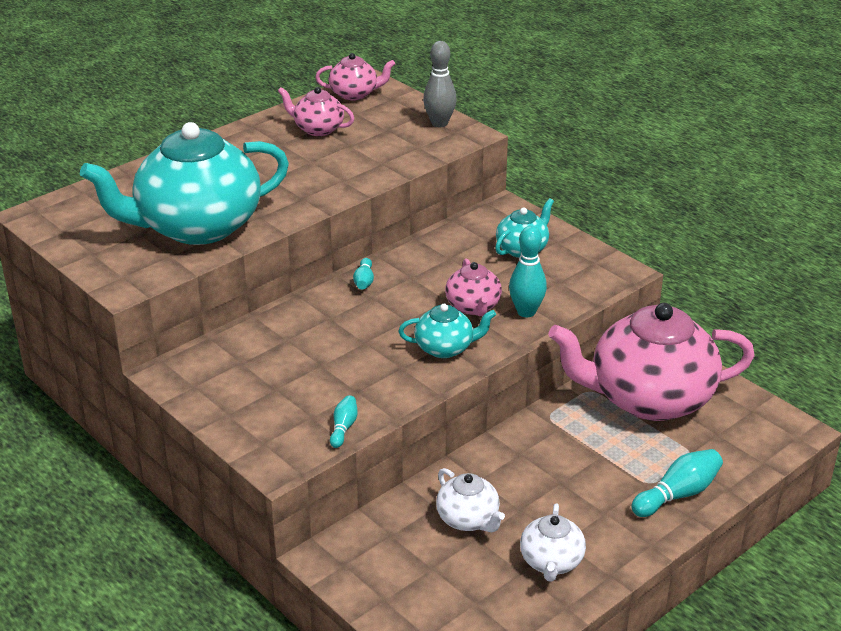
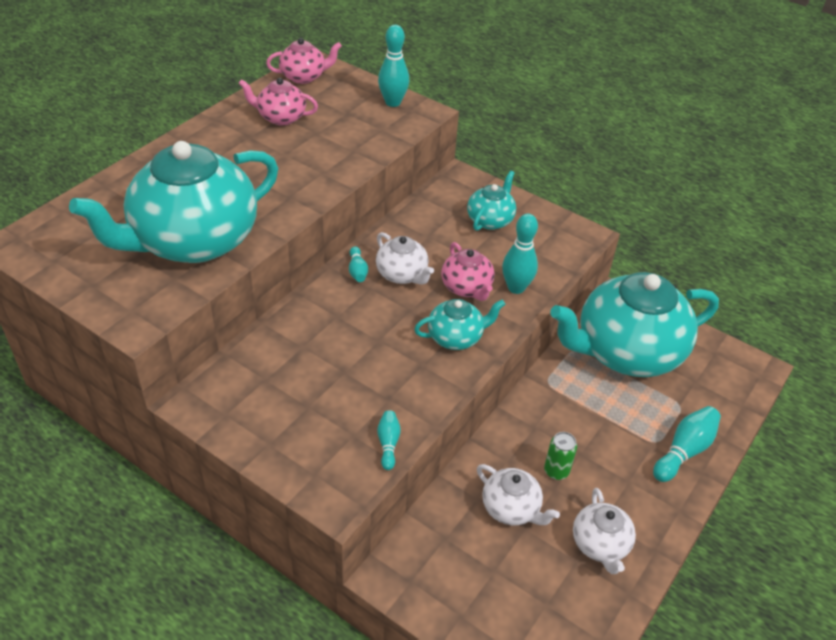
camera: 15 degrees left, 10 degrees up
grey bowling pin [423,41,457,127] -> turquoise bowling pin [378,25,409,107]
pink teapot [548,303,755,421] -> turquoise teapot [550,272,719,377]
none -> white teapot [376,232,434,285]
none -> green can [544,432,577,480]

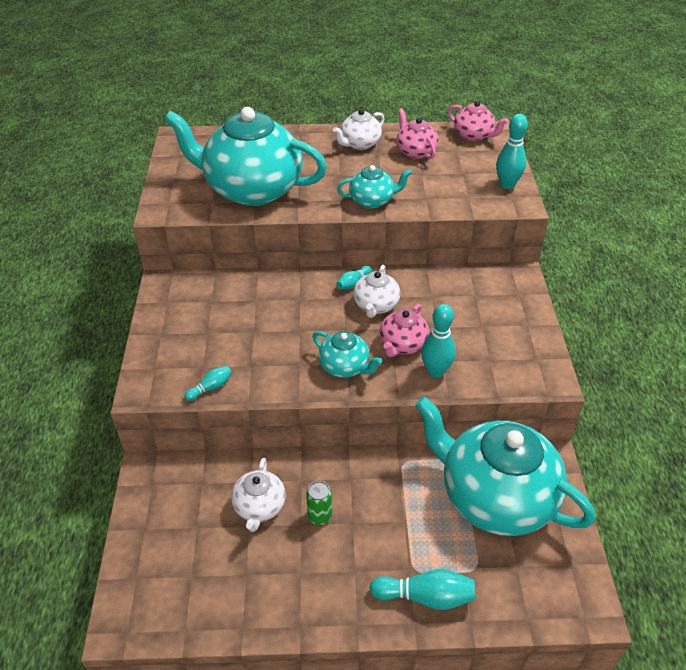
camera: 55 degrees right, 0 degrees up
turquoise teapot [467,171,516,231] -> turquoise teapot moved to [337,165,412,209]
white teapot [573,488,636,574] -> white teapot moved to [333,109,384,150]

